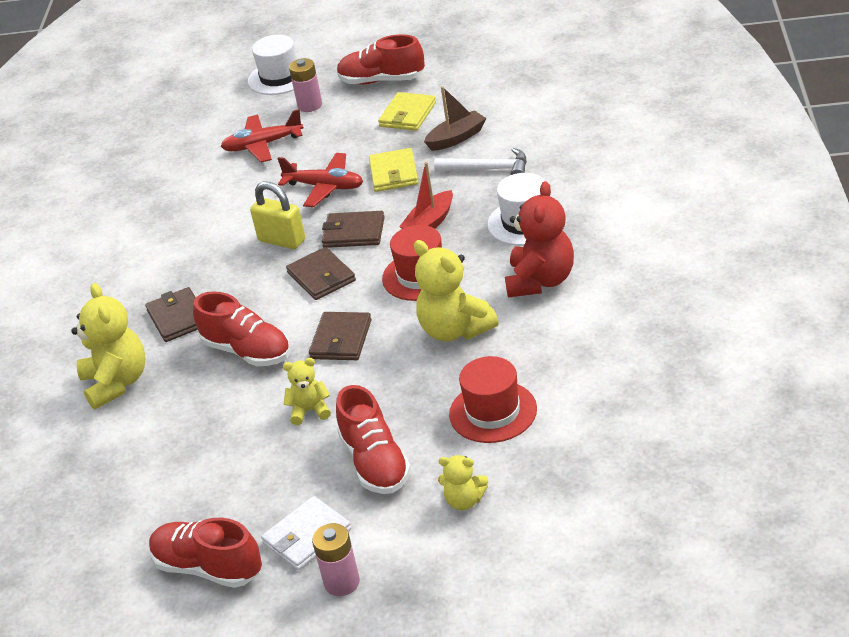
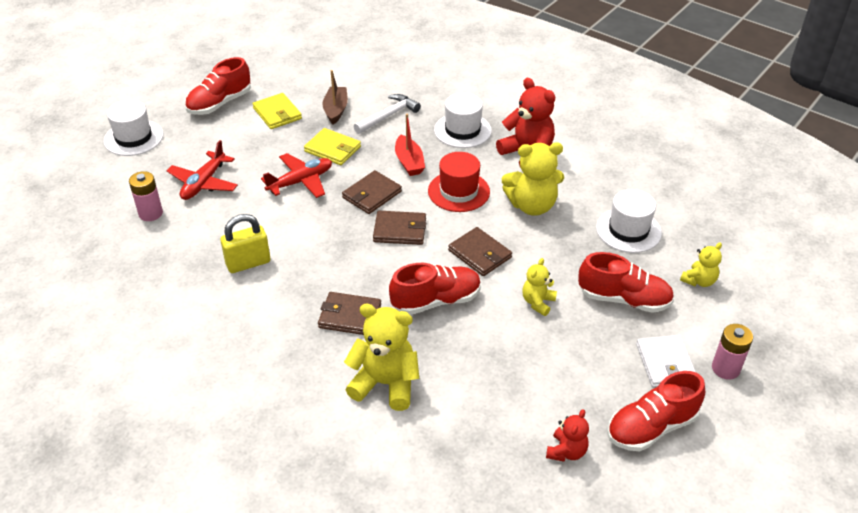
camera: 60 degrees left, 5 degrees up
yellow padlock [250,182,305,249] -> yellow padlock moved to [220,214,270,273]
pink battery [289,58,322,112] -> pink battery moved to [129,171,163,221]
red hat [449,356,537,443] -> white hat [596,189,662,253]
none -> red teddy bear [546,409,589,462]

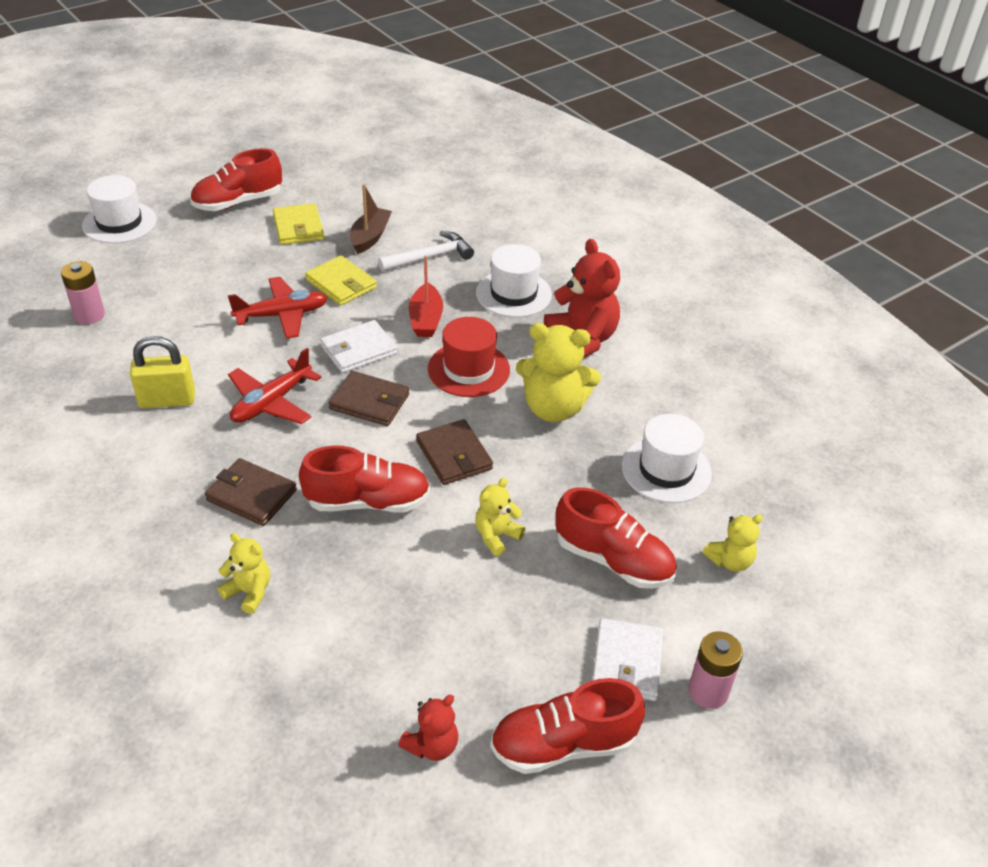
camera: 15 degrees right, 0 degrees up
red plane [167,140,238,200] -> red plane moved to [228,348,321,424]
brown wallet [342,170,402,214] -> white wallet [320,320,397,373]
yellow teddy bear [344,304,419,411] -> yellow teddy bear [217,533,270,614], size x0.55

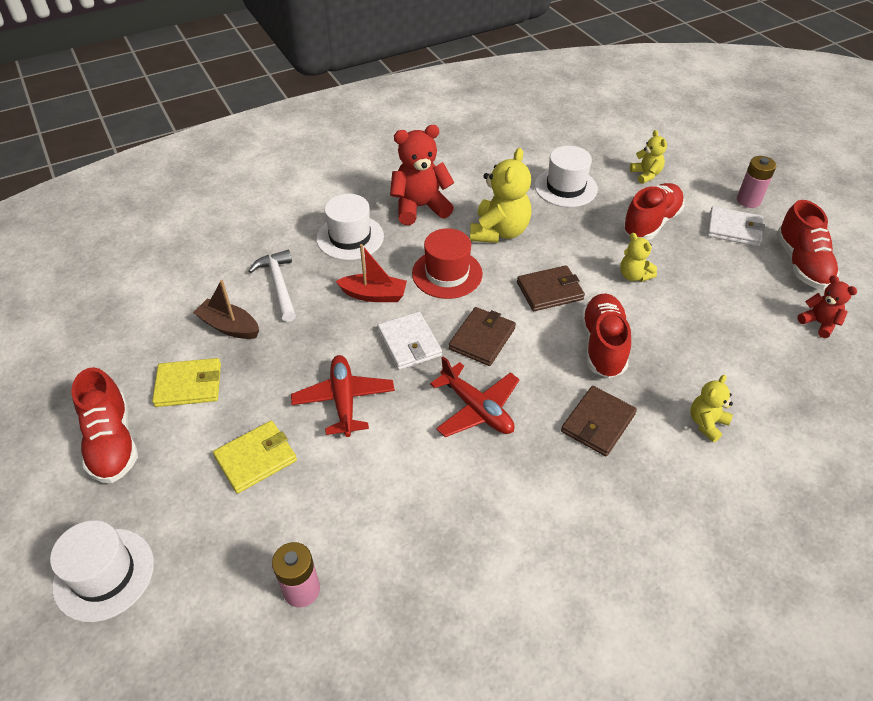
camera: 80 degrees left, 5 degrees up
yellow padlock [130,336,195,408] -> none
yellow wallet [305,255,377,306] -> yellow wallet moved to [213,421,297,494]

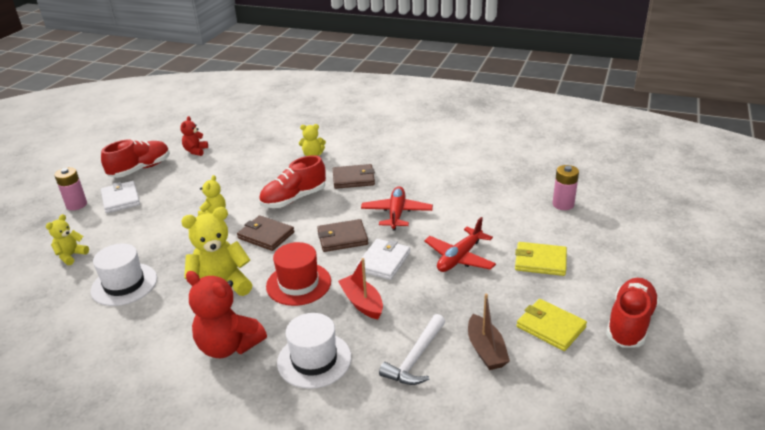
camera: 130 degrees left, 15 degrees down
white hat [50,520,154,622] -> none
red shoe [622,183,684,240] -> none

